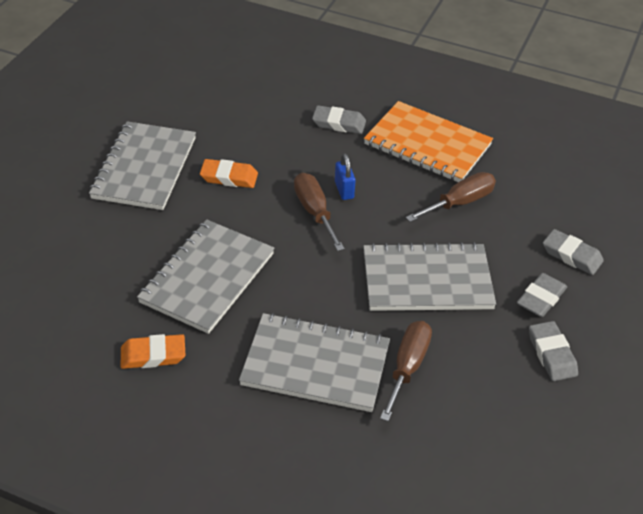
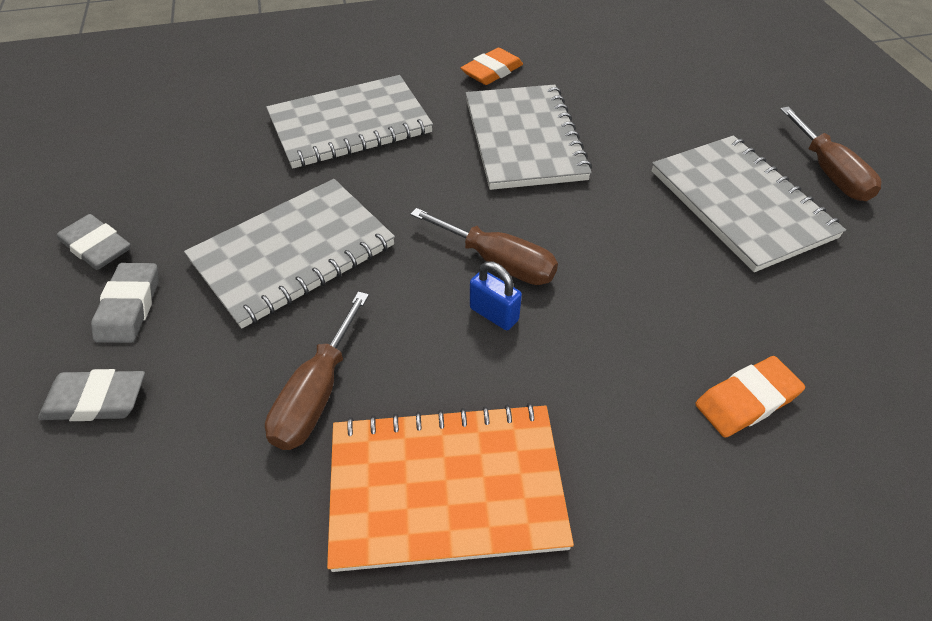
camera: 145 degrees right, 5 degrees up
orange eraser [200,159,258,188] -> orange eraser moved to [695,356,805,438]
grey eraser [312,105,366,134] -> none
brown screwdriver [380,321,432,421] -> brown screwdriver moved to [780,107,882,201]

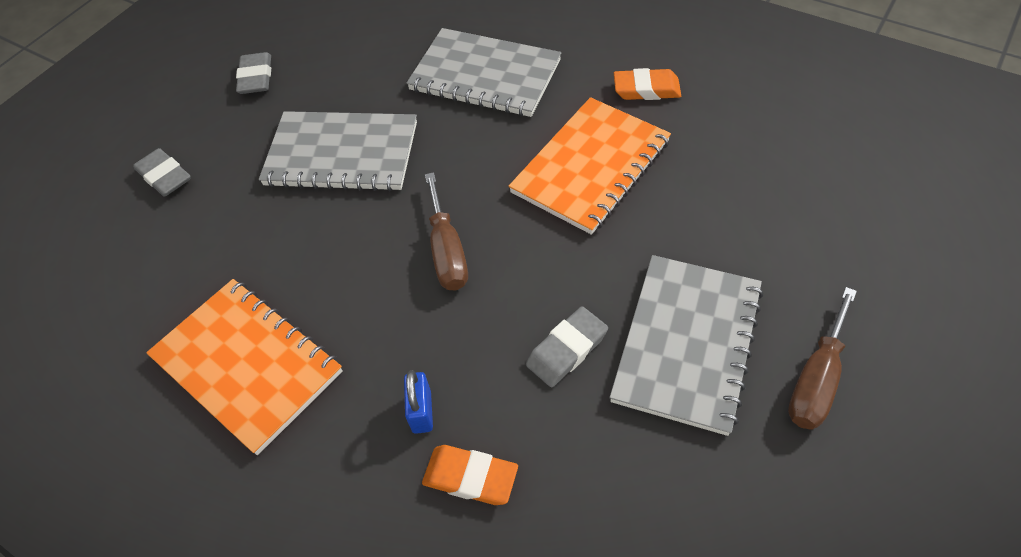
camera: 50 degrees right, 5 degrees up
grey eraser [91,263,159,343] -> grey eraser moved to [526,306,608,387]
brown screwdriver [265,291,369,450] -> none
grey notebook [466,85,592,190] -> orange notebook [509,97,671,235]
blue padlock [470,261,522,330] -> blue padlock moved to [404,370,433,434]

